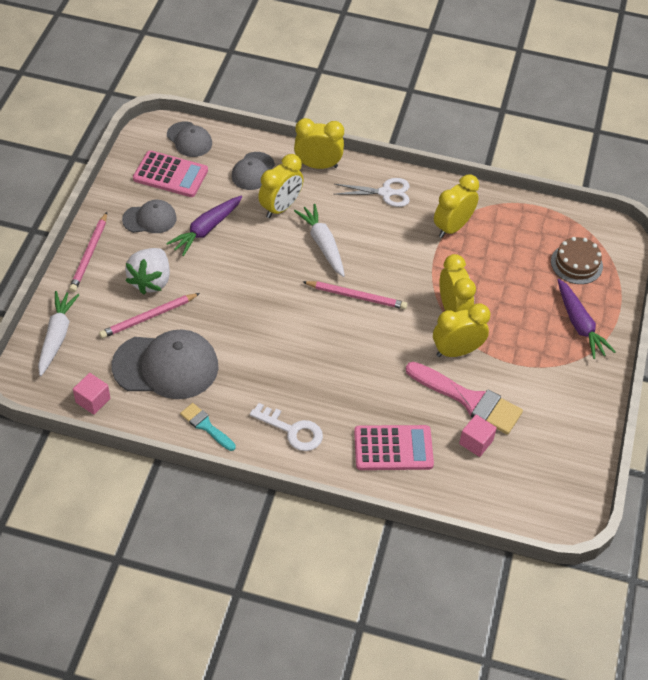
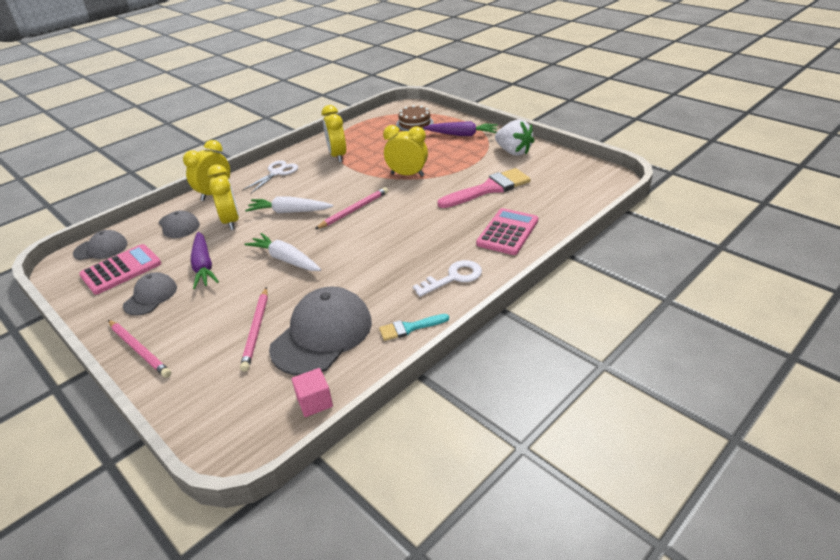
camera: 55 degrees left, 15 degrees down
white carrot [38,291,80,376] -> white carrot moved to [245,233,321,271]
white strawberry [125,248,170,295] -> white strawberry moved to [495,119,534,156]
yellow clock [433,303,490,357] -> none
pink cube [459,415,497,457] -> none

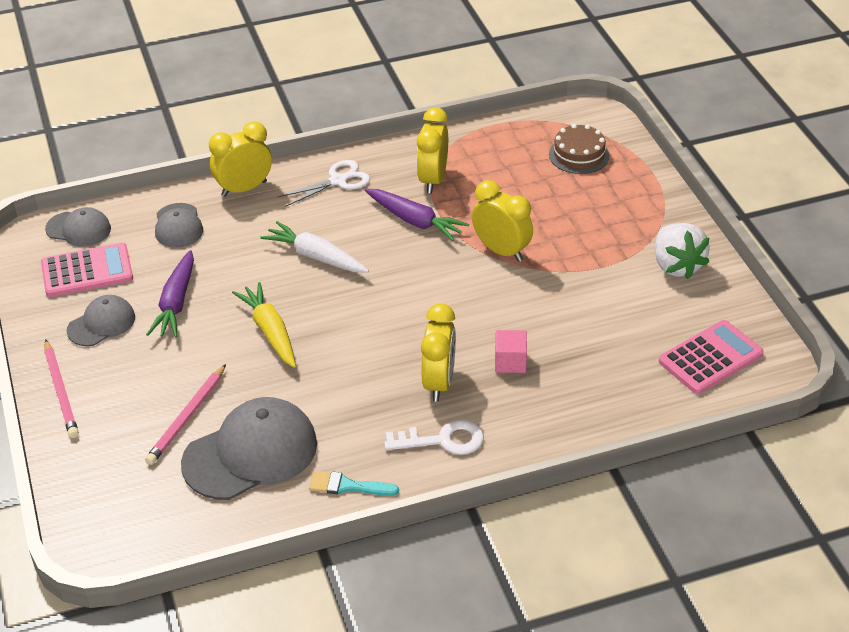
camera: 25 degrees right, 5 degrees up
yellow clock [207,164,239,230] -> yellow clock moved to [421,304,456,402]
white carrot [245,233,321,271] -> yellow carrot [232,282,296,368]
pink cube [292,368,333,417] -> pink cube moved to [495,330,527,373]
pink pencil [315,187,388,229] -> none
purple carrot [424,121,498,136] -> purple carrot moved to [365,189,469,241]
pink brush [438,168,531,208] -> none
pink calculator [476,208,538,255] -> pink calculator moved to [659,320,763,394]

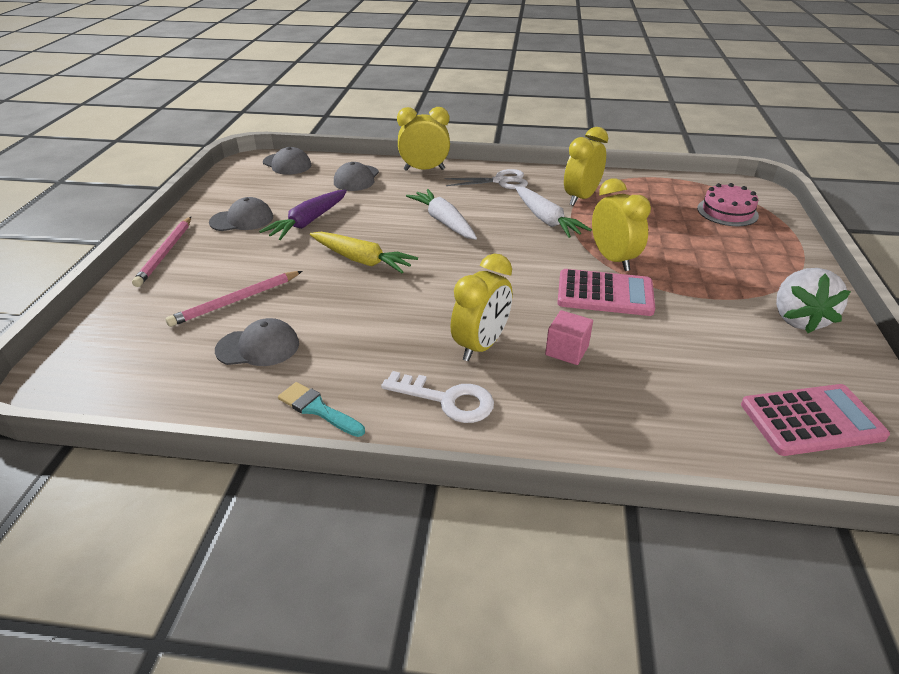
camera: 25 degrees right, 5 degrees down
pink calculator [41,243,133,297] -> pink calculator moved to [557,269,655,316]
grey cap [181,397,317,500] -> grey cap [215,318,299,366], size x0.55
yellow carrot [232,282,296,368] -> yellow carrot turned 120 degrees clockwise [310,232,418,273]
purple carrot [365,189,469,241] -> white carrot [515,186,592,238]
brown cake [549,124,610,174] -> pink cake [697,183,759,226]

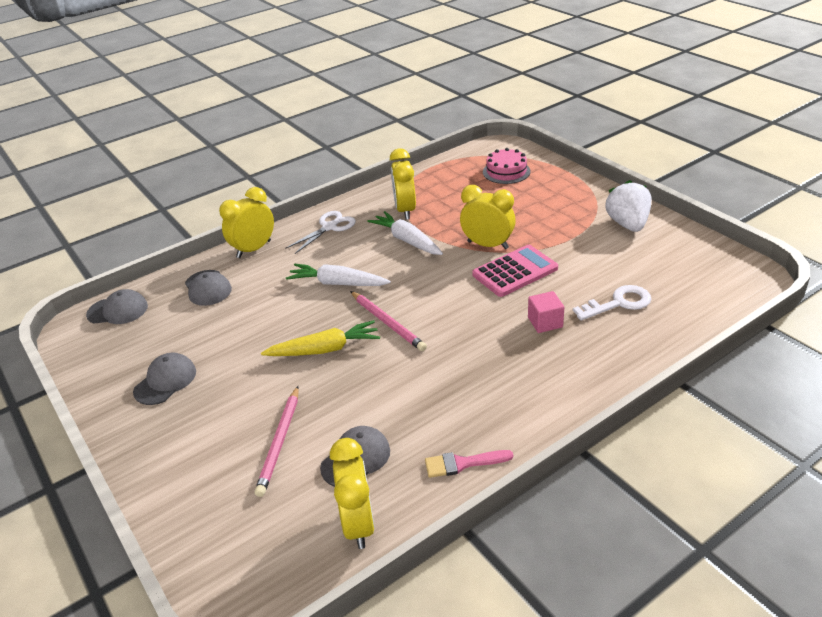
camera: 40 degrees left, 0 degrees up
pink pencil [132,217,191,287] -> pink pencil moved to [350,291,427,351]
purple carrot [259,190,347,240] -> none
turquoise brush [278,382,365,437] -> pink brush [425,450,513,478]
white key [381,371,494,423] -> white key moved to [573,285,651,320]
yellow clock [451,254,512,361] -> yellow clock moved to [330,438,375,549]
white carrot [515,186,592,238] -> white carrot turned 150 degrees counterclockwise [367,211,443,255]
pink calculator [741,384,890,456] -> none
white strawberry [776,268,851,333] -> white strawberry turned 150 degrees counterclockwise [605,180,652,232]

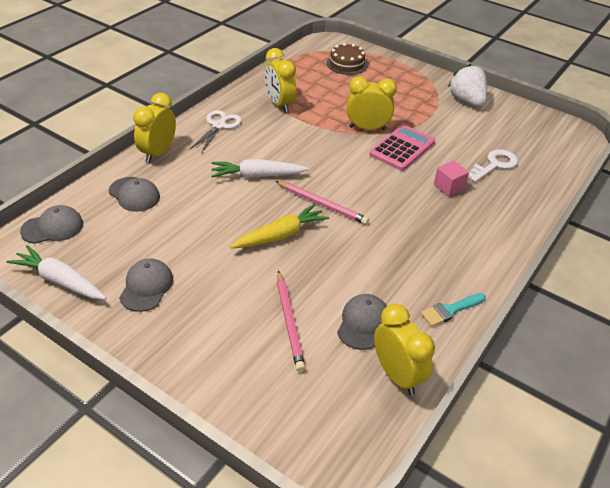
camera: 25 degrees left, 5 degrees up
white carrot [367,211,443,255] -> white carrot moved to [7,245,106,300]
pink brush [425,450,513,478] -> turquoise brush [421,293,486,327]
pink cake [483,148,531,184] -> brown cake [327,43,368,75]

